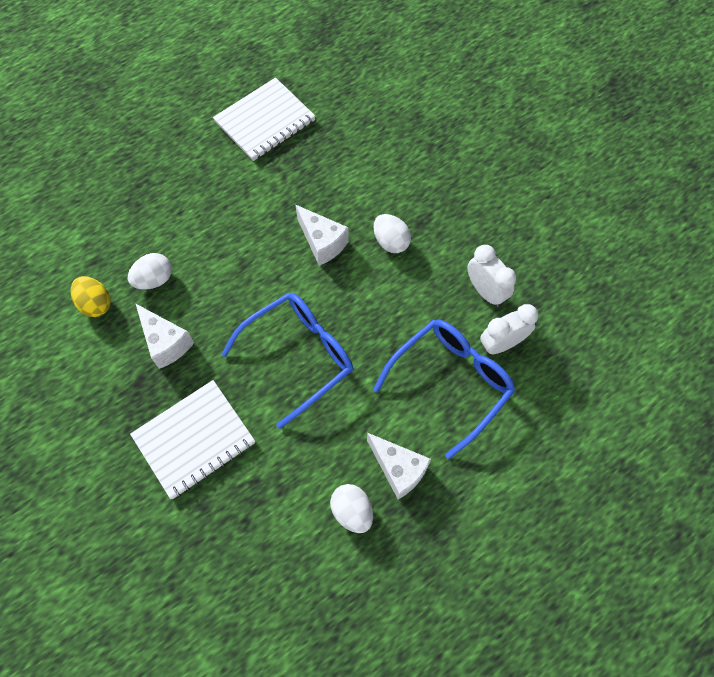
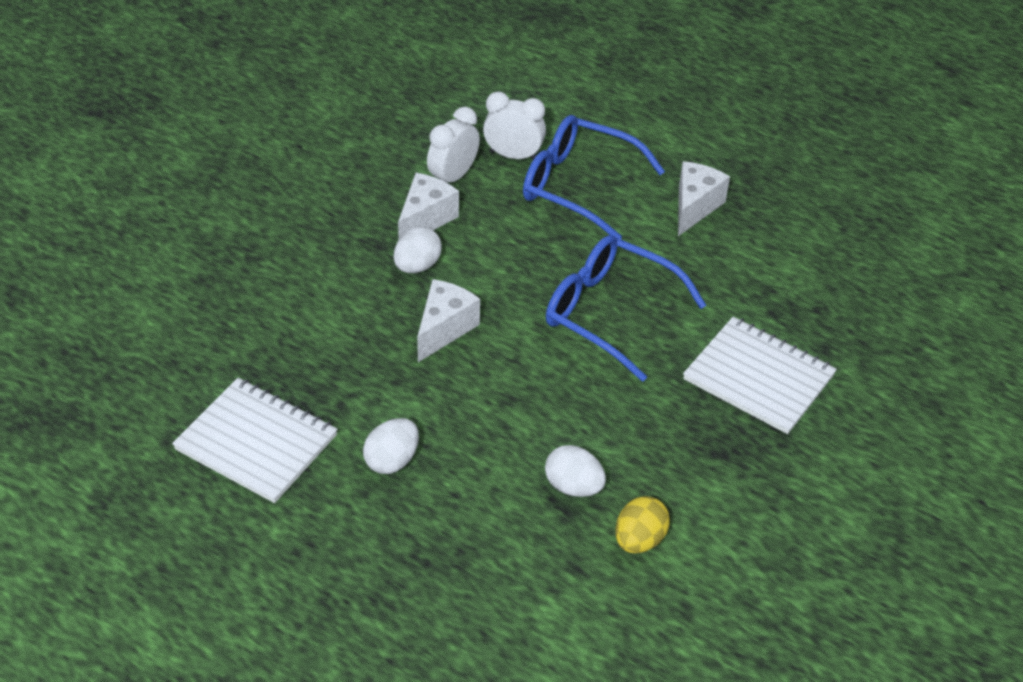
camera: 110 degrees left, 20 degrees down
white cheese [135,303,194,369] -> white cheese moved to [398,173,459,239]
white egg [330,484,373,533] -> white egg moved to [363,418,419,474]
white clock [480,304,538,354] -> white clock turned 150 degrees clockwise [483,91,546,160]

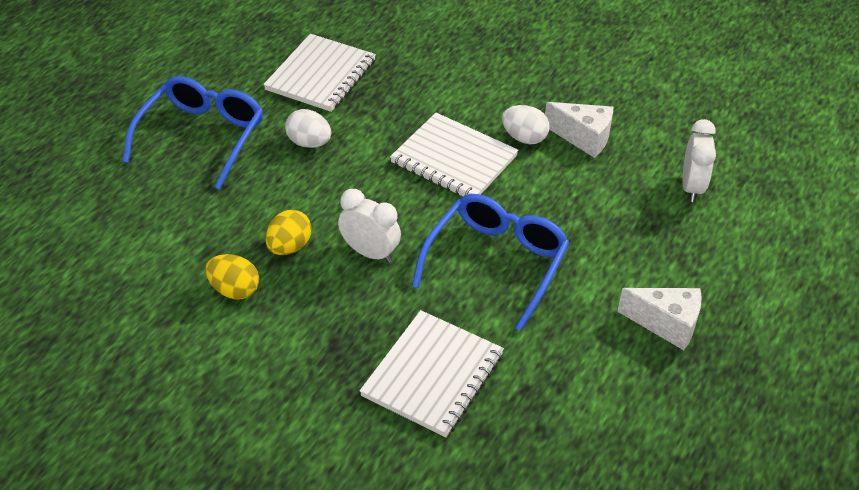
camera: 85 degrees right, 0 degrees up
white cheese [417,279,480,362] -> white notebook [390,113,518,196]
white clock [427,107,480,183] -> white clock moved to [338,189,401,263]
blue glasses [523,115,665,239] -> blue glasses moved to [123,76,263,189]
white egg [545,445,606,497] -> yellow egg [265,210,312,255]

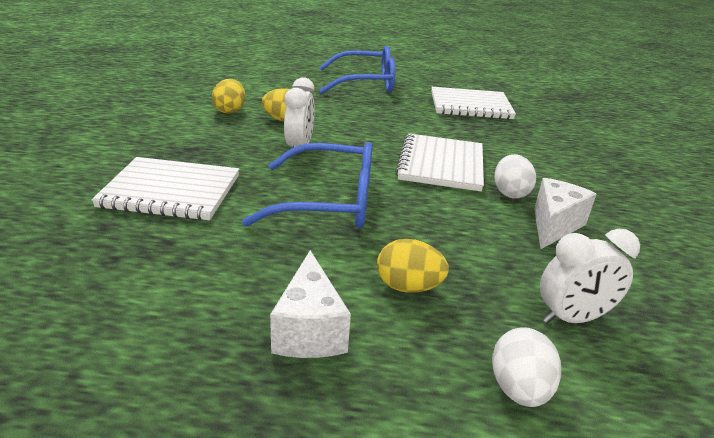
camera: 65 degrees right, 15 degrees down
white egg [285,109,331,148] -> white egg moved to [492,327,561,407]
white cheese [545,102,613,158] -> white cheese turned 150 degrees counterclockwise [534,178,596,249]
none -> yellow egg [377,239,449,293]

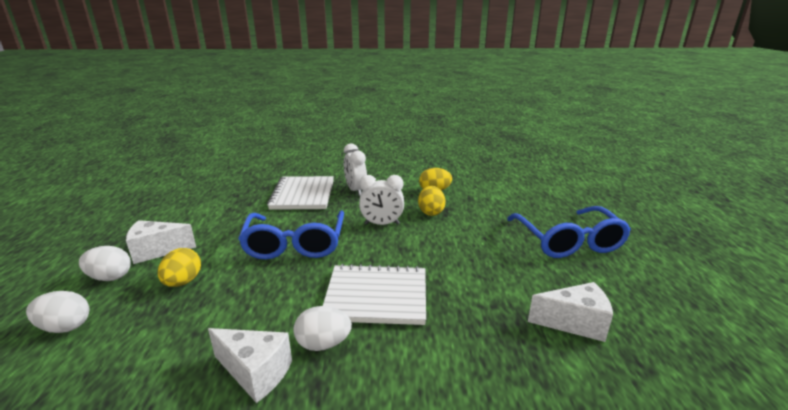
camera: 85 degrees right, 5 degrees down
white notebook [431,87,516,120] -> white cheese [528,282,613,342]
white clock [540,229,640,323] -> white clock moved to [344,143,367,196]
none -> white egg [79,246,131,281]

